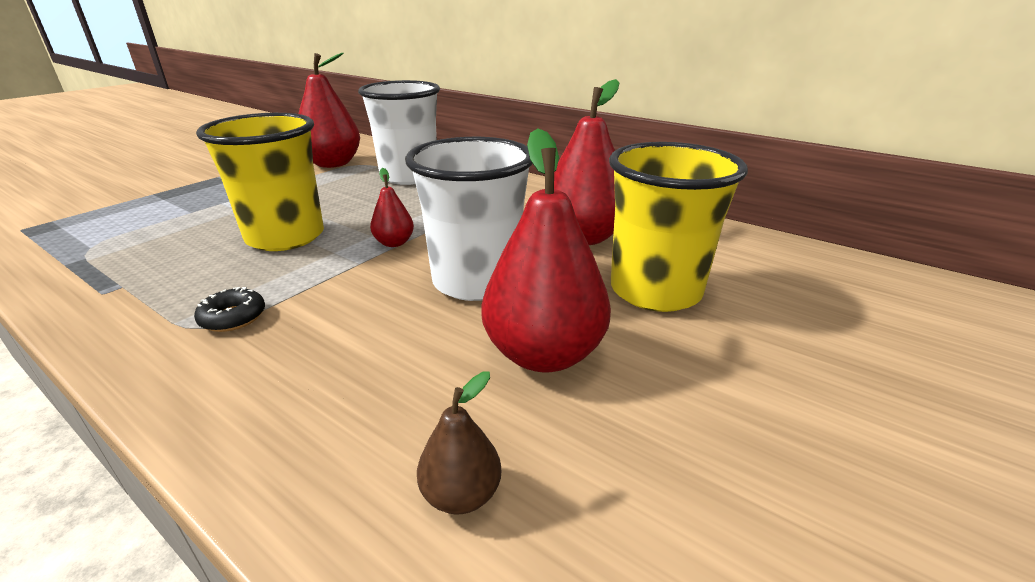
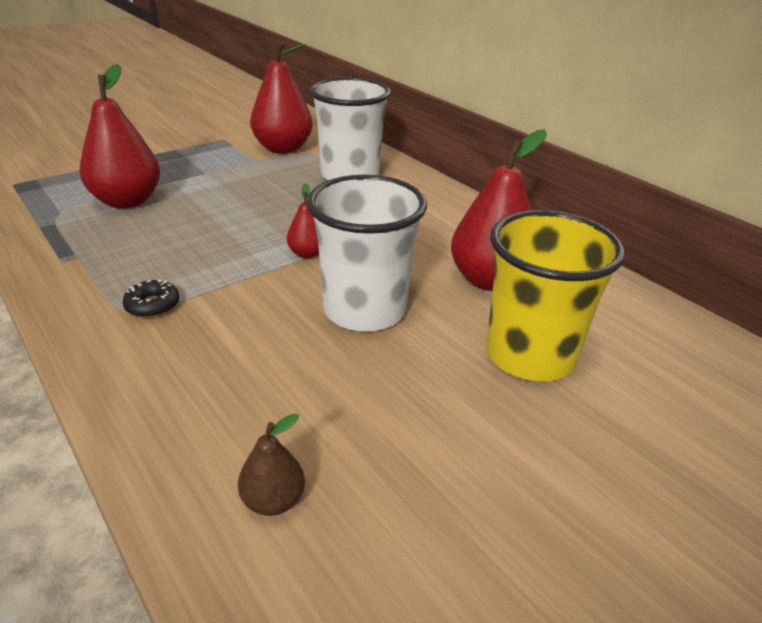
camera: 15 degrees right, 5 degrees up
yellow cup [196,113,324,251] -> none
red pear [482,128,611,373] -> red pear moved to [79,64,160,209]

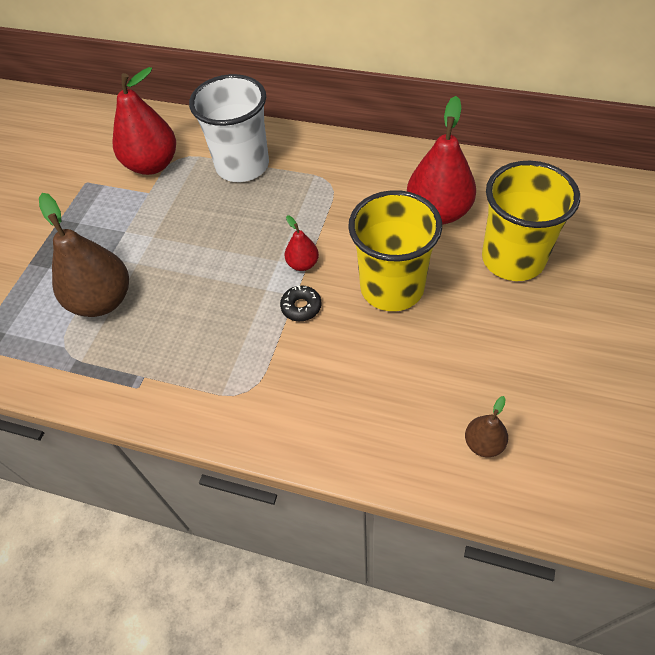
camera: 30 degrees left, 20 degrees up
red pear [79,64,160,209] -> brown pear [39,193,129,317]
black donut [123,280,179,318] -> black donut moved to [280,285,321,321]
white cup [307,175,427,332] -> yellow cup [348,190,442,311]

